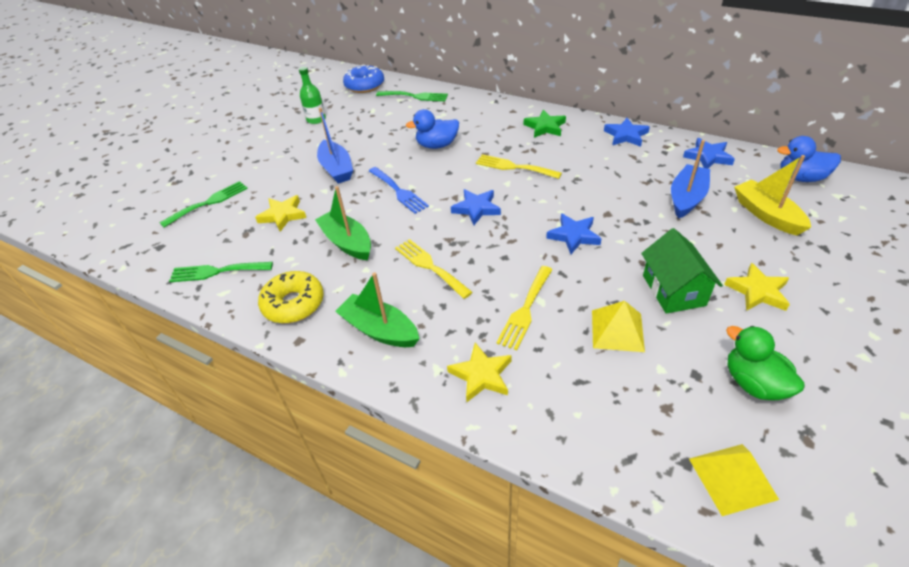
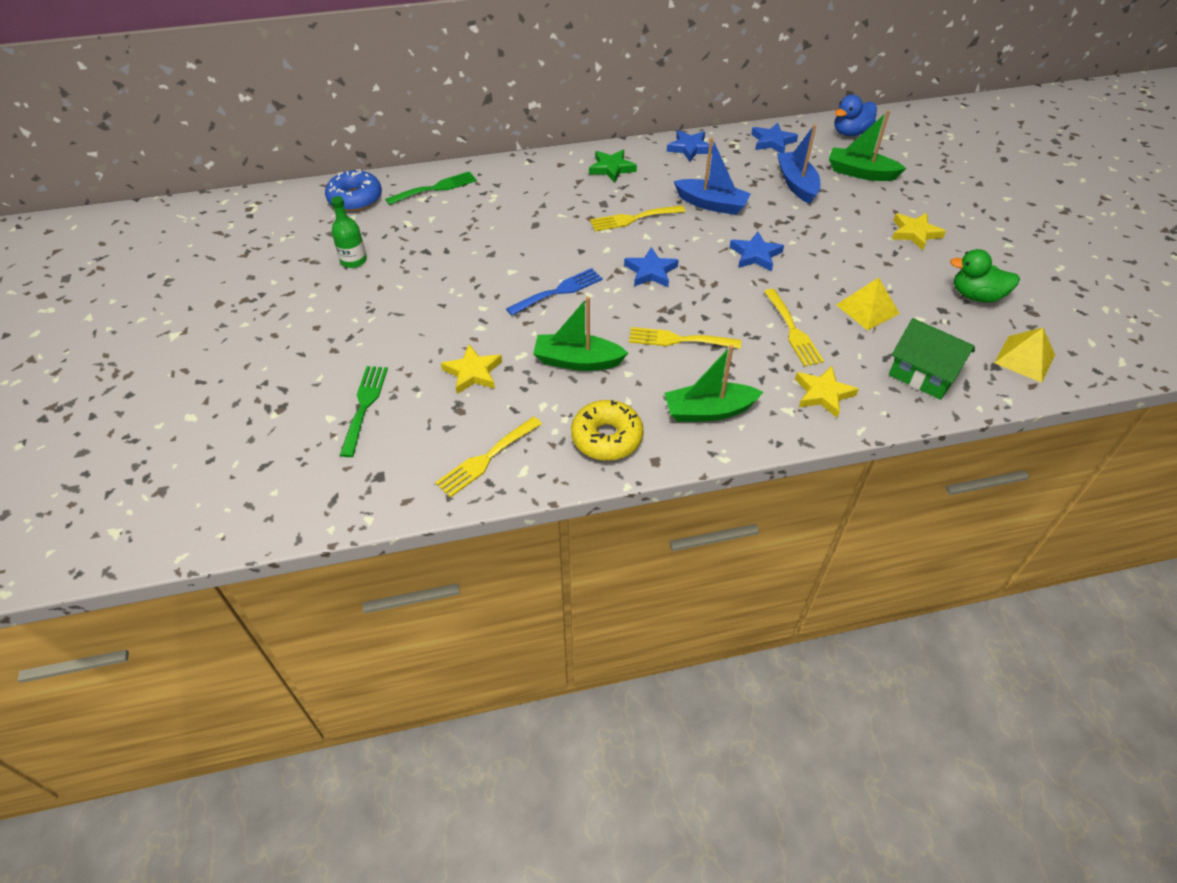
camera: 45 degrees left, 5 degrees up
green fork [169,262,273,282] -> yellow fork [435,417,542,498]
blue boat [317,108,353,183] -> blue boat moved to [674,137,751,215]
blue fork [369,167,429,214] -> blue fork turned 45 degrees counterclockwise [506,268,603,316]
blue duck [406,109,459,149] -> none
green house [641,228,723,314] -> green house moved to [889,318,975,400]
yellow boat [734,155,811,236] -> green boat [829,110,906,181]

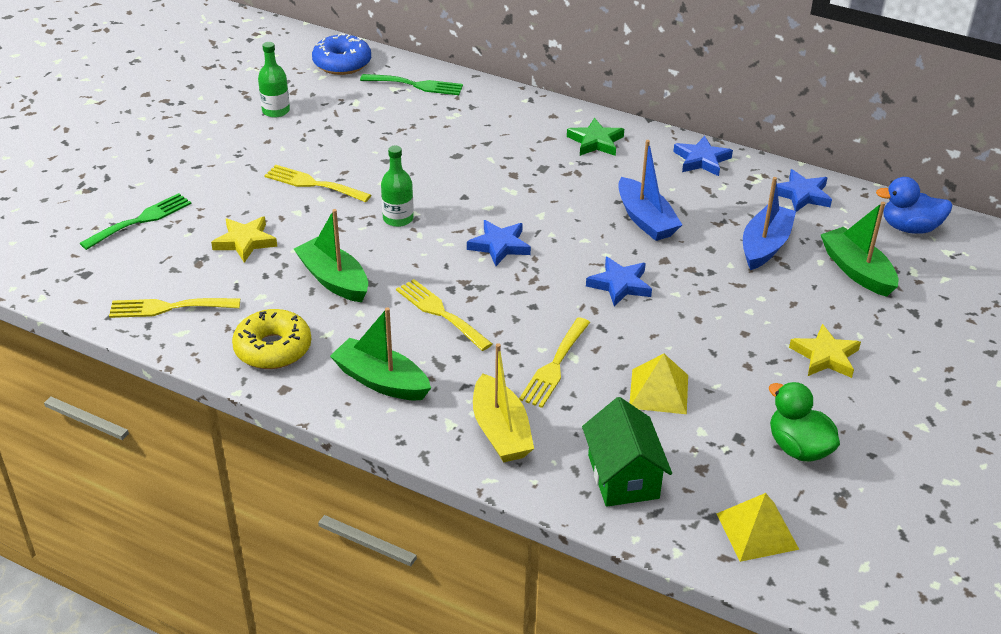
camera: 40 degrees right, 10 degrees down
blue fork [506,268,603,316] -> green bottle [381,146,414,227]
yellow fork [590,205,686,231] -> yellow fork moved to [264,165,371,202]
yellow star [795,366,859,418] -> yellow boat [473,343,534,463]

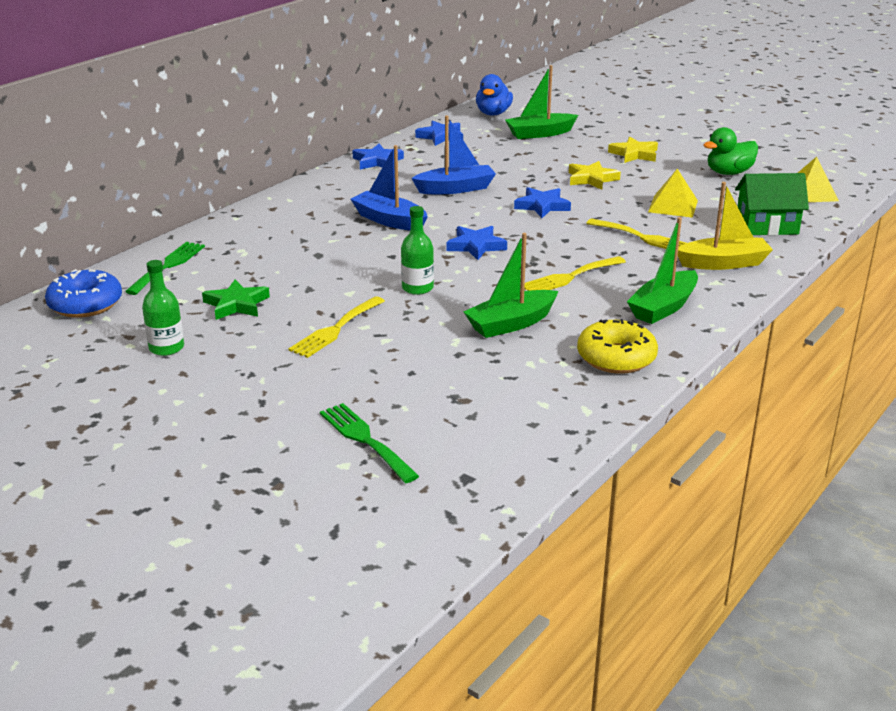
camera: 80 degrees left, 10 degrees down
yellow fork [109,298,240,318] -> none
yellow star [211,216,277,263] -> yellow star moved to [569,161,621,190]
green star [567,118,624,156] -> green star moved to [202,279,270,320]
blue boat [743,177,796,270] -> blue boat moved to [351,145,428,231]

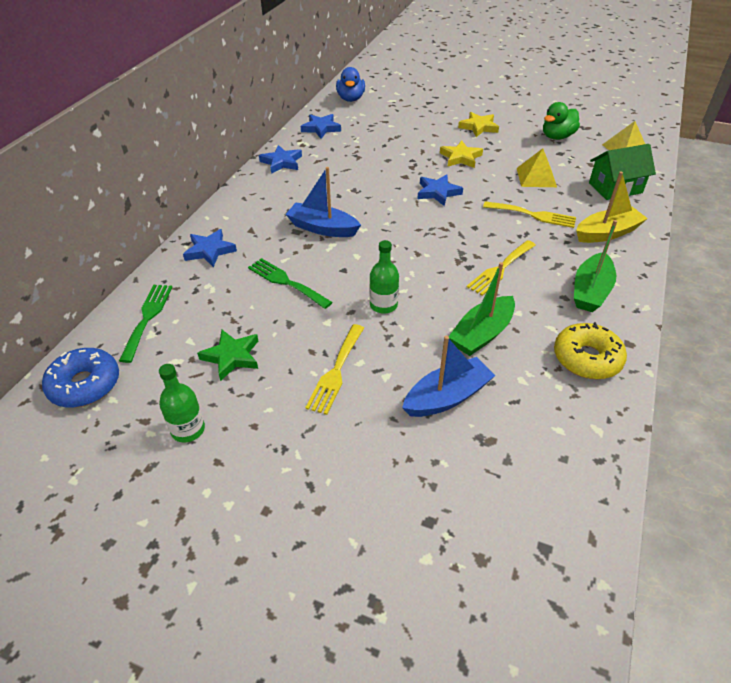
camera: 15 degrees left, 15 degrees up
green fork [320,403,419,483] -> green fork moved to [248,258,332,309]
blue boat [411,116,496,194] -> blue boat moved to [402,335,495,417]
blue star [447,226,507,260] -> blue star moved to [183,229,237,267]
green boat [505,65,578,139] -> none

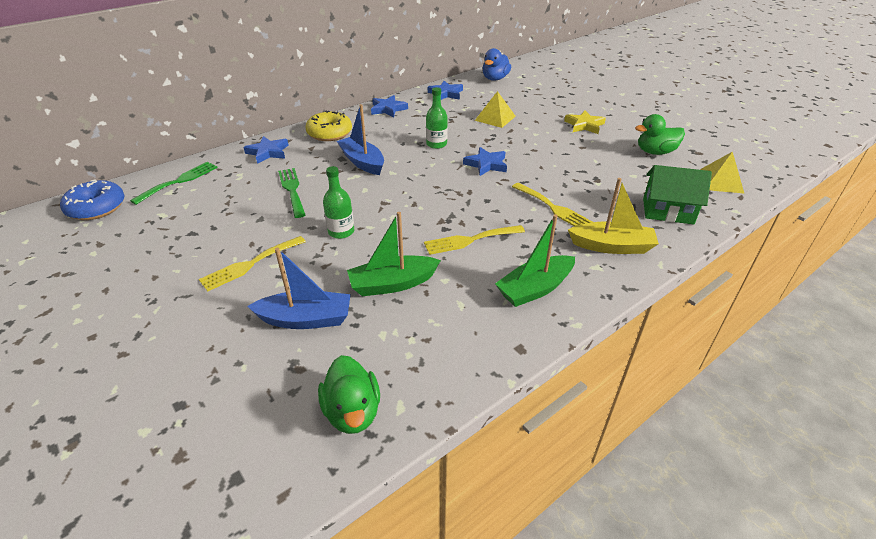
camera: 30 degrees right, 5 degrees down
green bottle [159,364,205,442] -> green bottle moved to [426,87,448,149]
green star [197,330,258,381] -> none
yellow star [440,141,483,168] -> none
yellow pyramid [517,148,557,187] -> yellow pyramid moved to [475,91,516,128]
yellow donut [554,322,627,379] -> yellow donut moved to [305,111,352,141]
none -> green duck [318,355,380,434]

